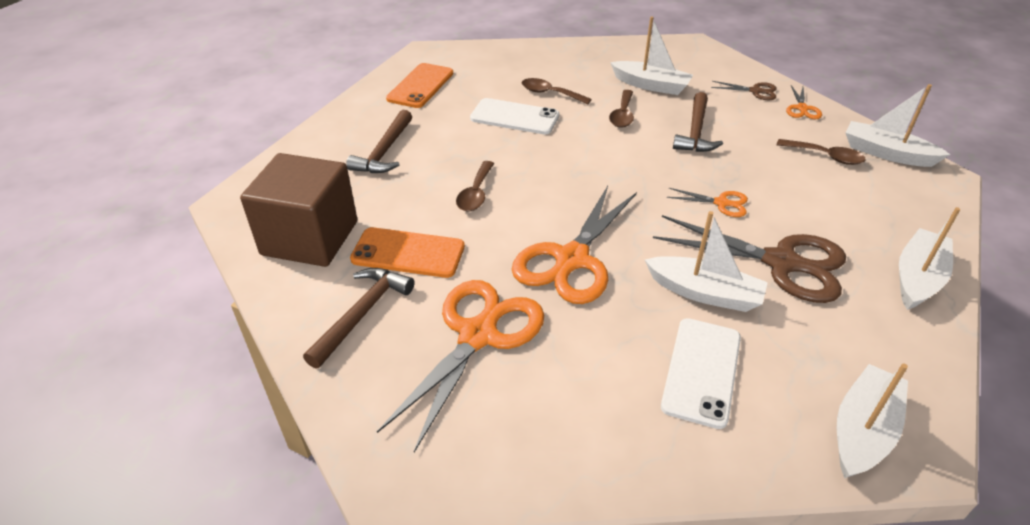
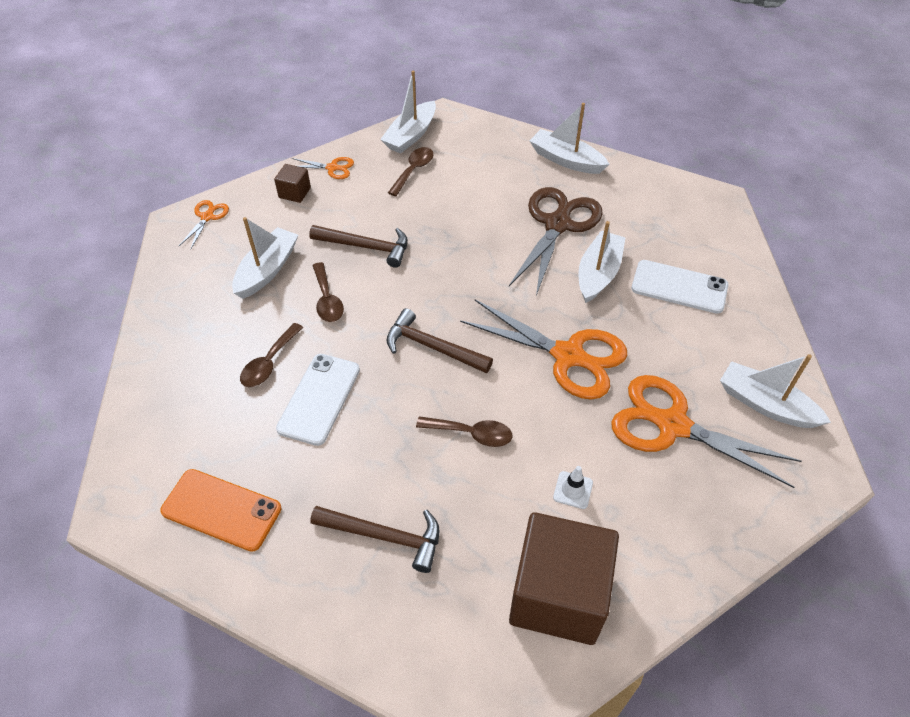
camera: 90 degrees left, 10 degrees up
brown hammer [303,268,415,368] -> brown hammer moved to [386,308,493,373]
orange phone [350,227,465,278] -> white traffic cone [553,466,593,509]
brown spoon [609,90,634,128] -> brown spoon turned 60 degrees clockwise [312,262,344,322]
orange scissors [667,188,748,217] -> orange scissors moved to [179,200,229,249]
brown scissors [711,81,777,100] -> brown cube [274,164,311,203]
white boat [837,364,908,478] -> white boat moved to [720,354,831,428]

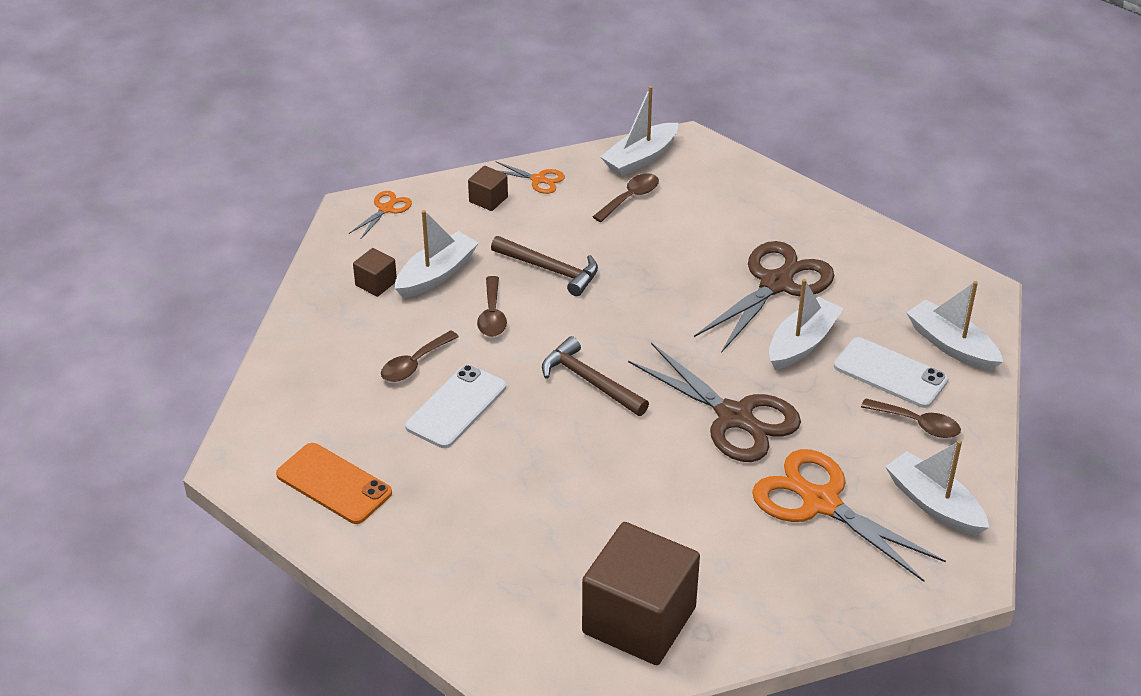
camera: 15 degrees right, 10 degrees down
brown hammer [310,506,440,573] -> none
brown spoon [416,416,512,447] -> brown spoon moved to [861,398,961,438]
orange scissors [460,300,627,400] -> brown scissors [628,343,801,462]
white boat [530,103,609,174] -> white boat moved to [907,281,1003,371]
white traffic cone [553,466,593,509] -> none
none -> brown cube [353,248,397,297]

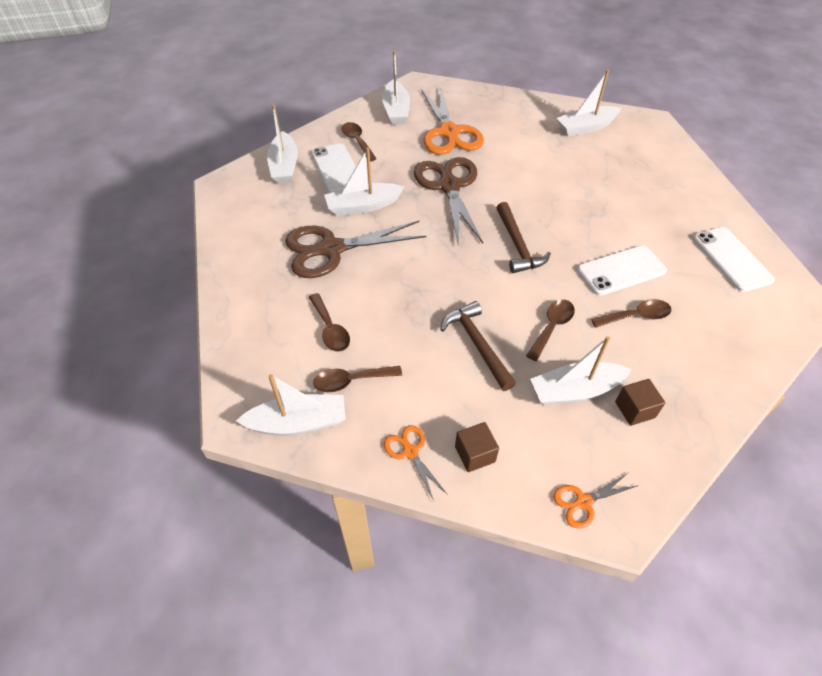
camera: 145 degrees left, 10 degrees up
orange phone [276,443,392,524] -> white phone [693,227,775,292]
brown cube [582,522,700,665] -> white boat [556,70,621,136]
none -> brown spoon [309,293,350,352]

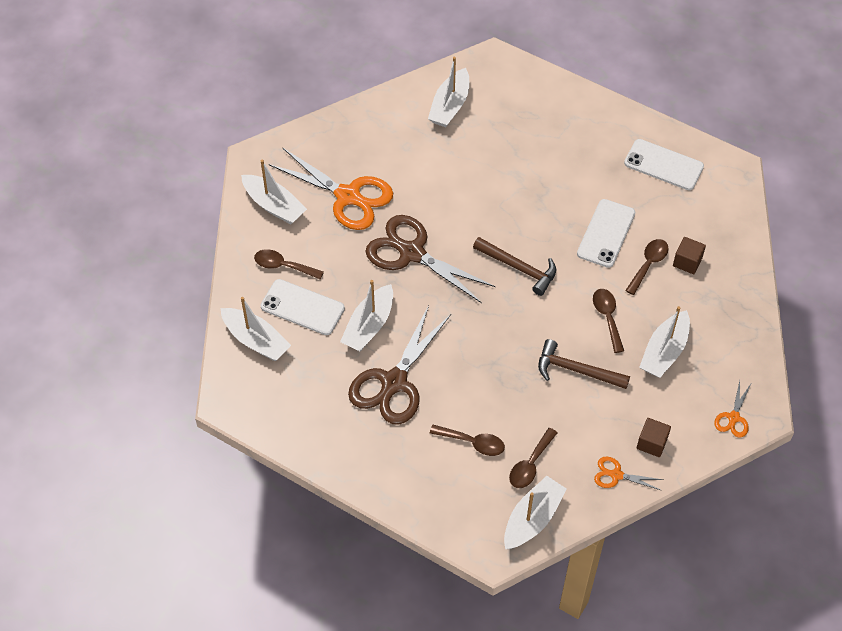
camera: 45 degrees left, 5 degrees up
brown cube [615,379,665,426] -> brown cube moved to [673,237,706,274]

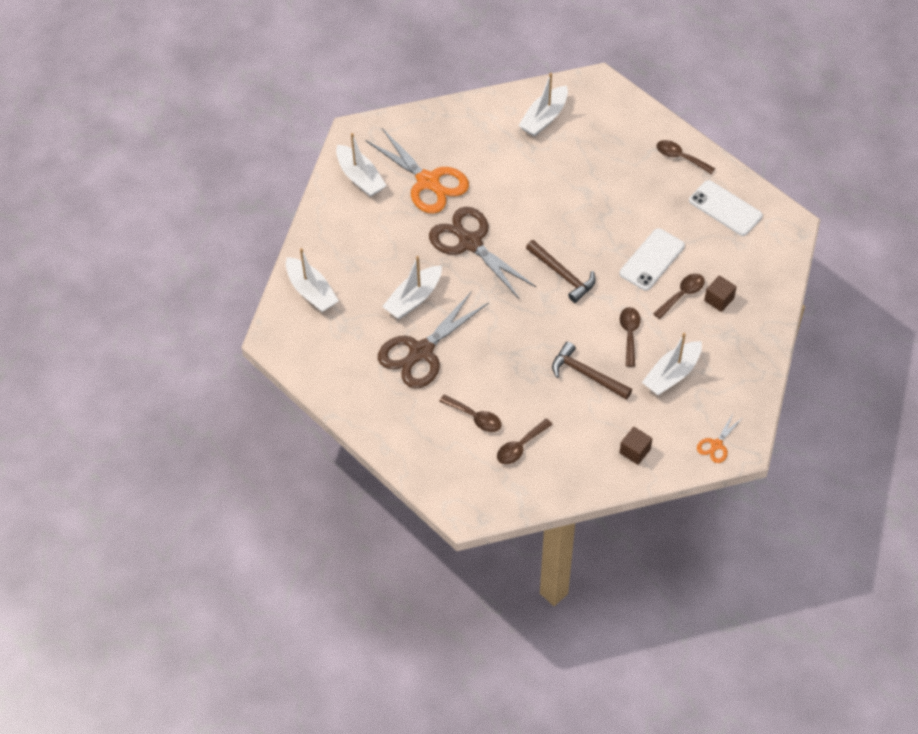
camera: 15 degrees right, 0 degrees up
brown spoon [254,249,324,280] -> brown spoon moved to [656,140,715,174]
white phone [261,279,345,335] -> none
white boat [504,476,567,549] -> none
orange scissors [594,457,663,491] -> none

